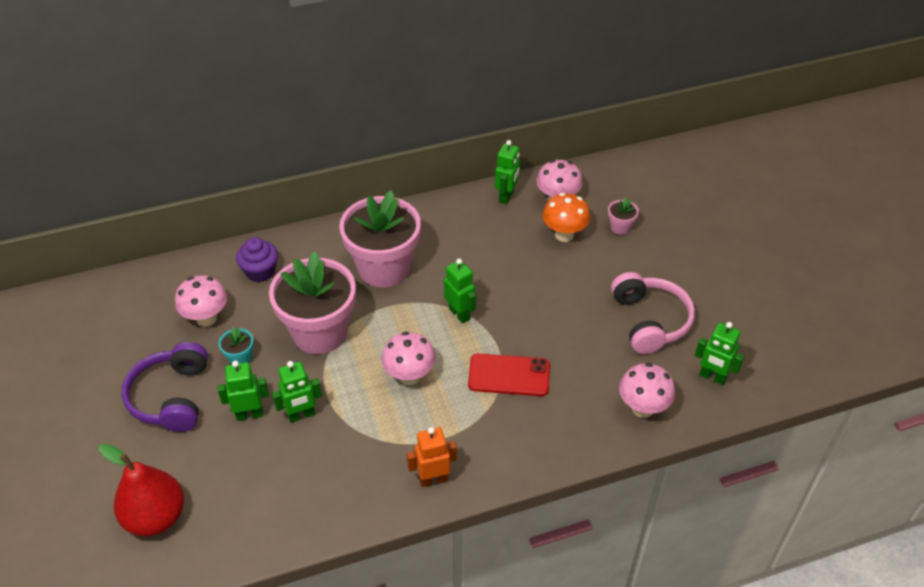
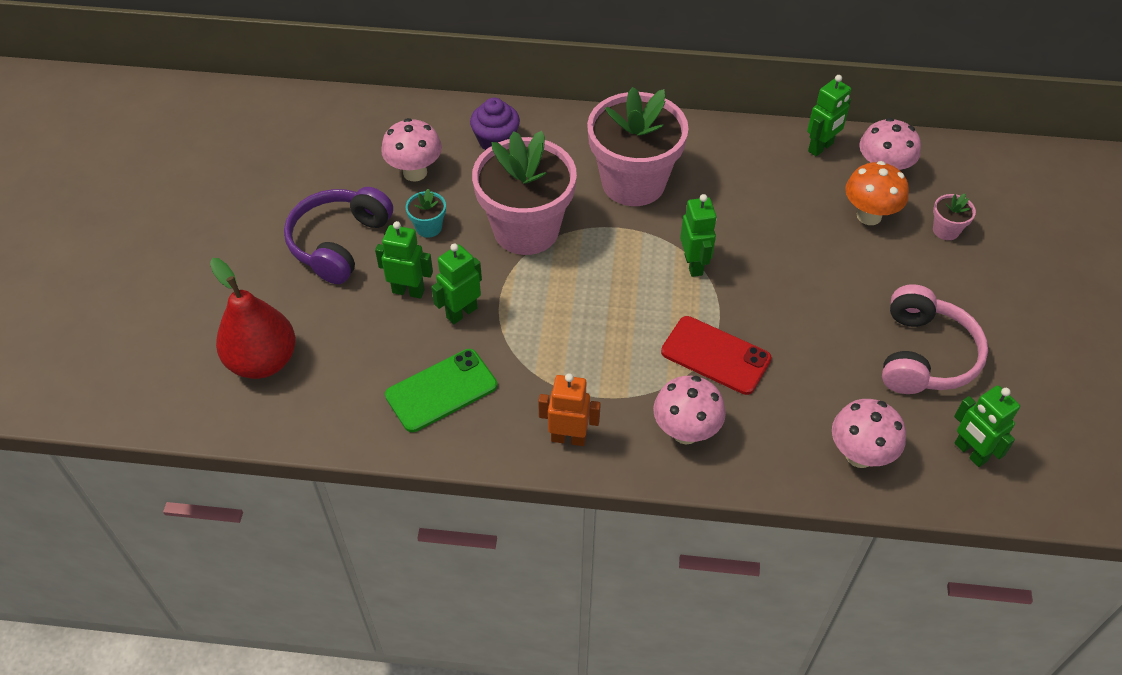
camera: 25 degrees right, 5 degrees up
green robot [272,361,322,423] -> green robot turned 135 degrees clockwise [431,243,482,324]
pink mushroom [381,332,435,385] -> pink mushroom moved to [653,376,726,445]
none -> green phone [385,349,497,432]

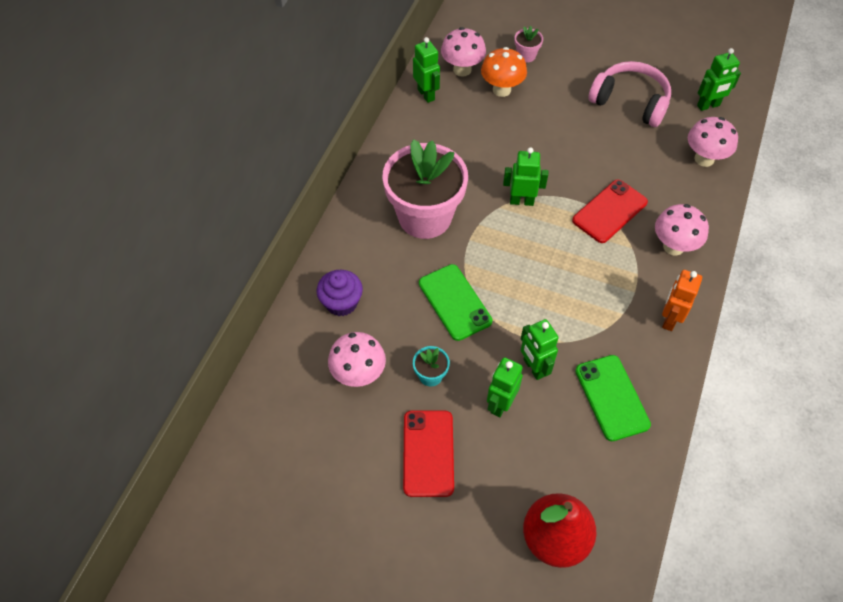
camera: 75 degrees left, 5 degrees up
purple headphones [284,187,393,284] -> red phone [403,410,454,497]
pink flower pot [472,131,577,255] -> green phone [419,264,492,341]

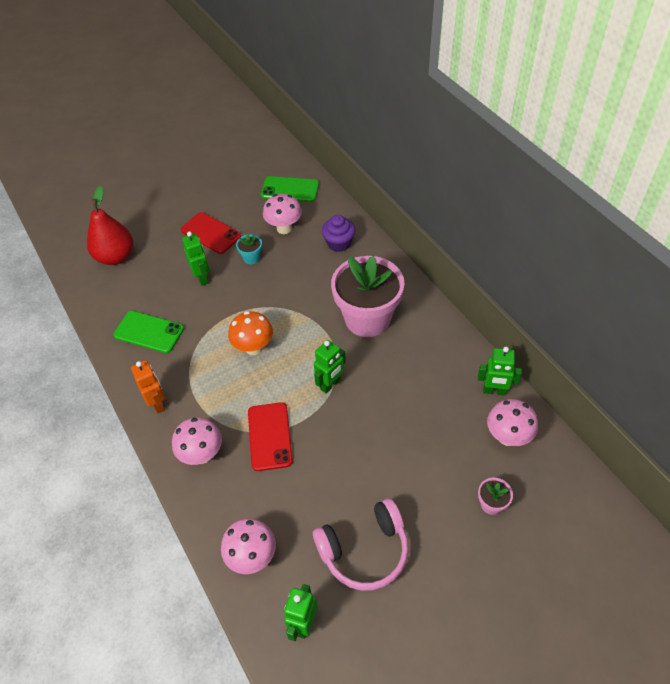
camera: 130 degrees right, 5 degrees down
green phone [419,264,492,341] -> green phone moved to [261,176,319,202]
orange mushroom [481,47,527,97] -> orange mushroom moved to [228,311,273,355]
green robot [521,319,559,380] -> none

